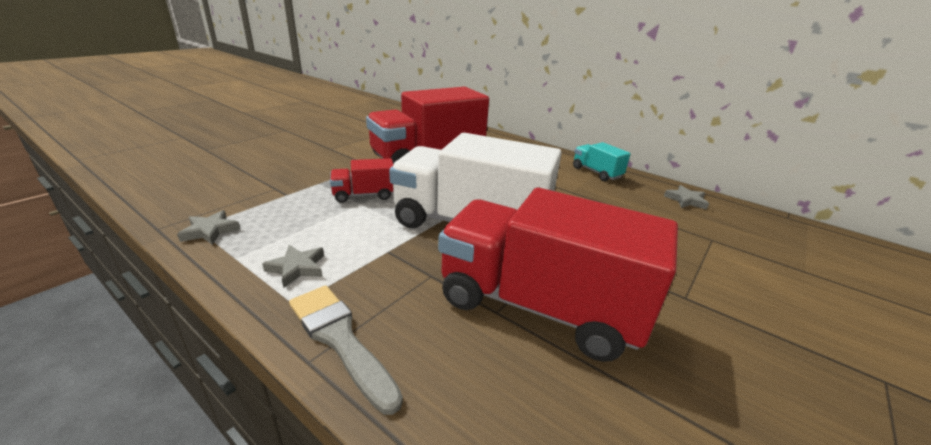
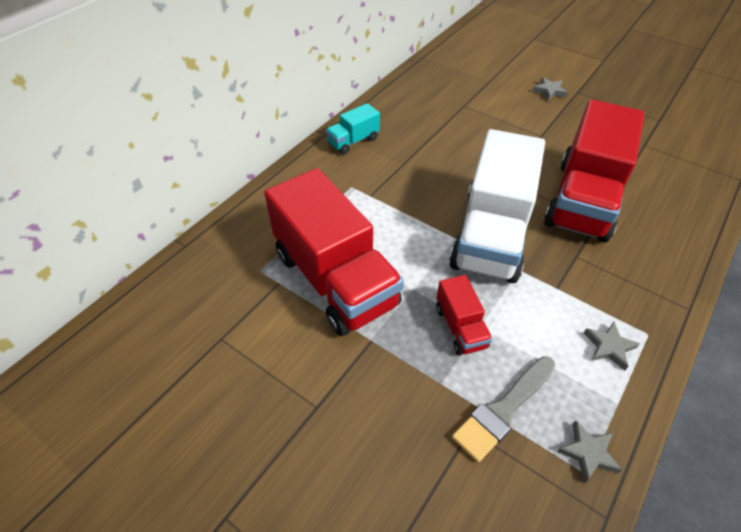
camera: 90 degrees left, 20 degrees up
grey brush [289,286,403,415] -> grey brush moved to [452,356,555,462]
grey star [664,185,709,210] -> grey star moved to [532,77,568,101]

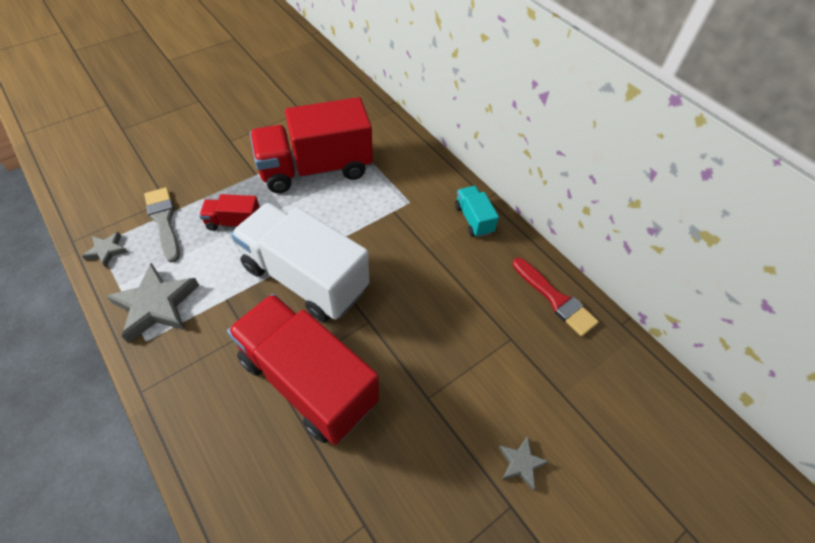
camera: 105 degrees right, 5 degrees up
grey star [584,322,640,371] -> grey star [106,263,199,343], size x1.96
none -> red brush [513,258,599,337]

